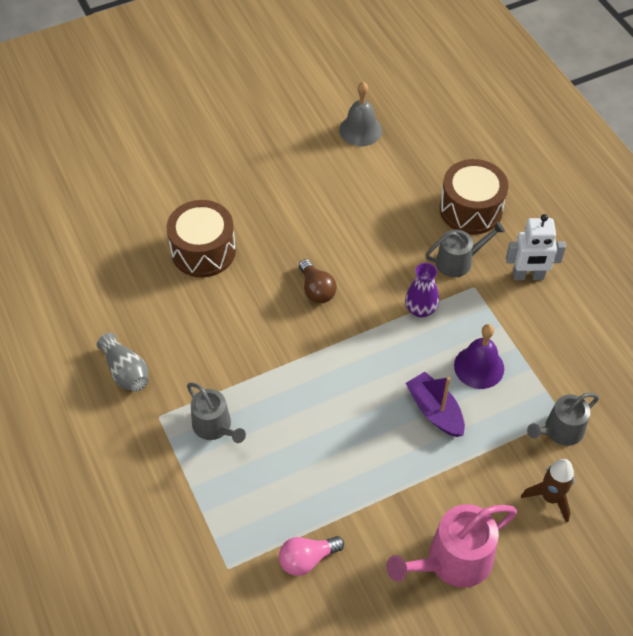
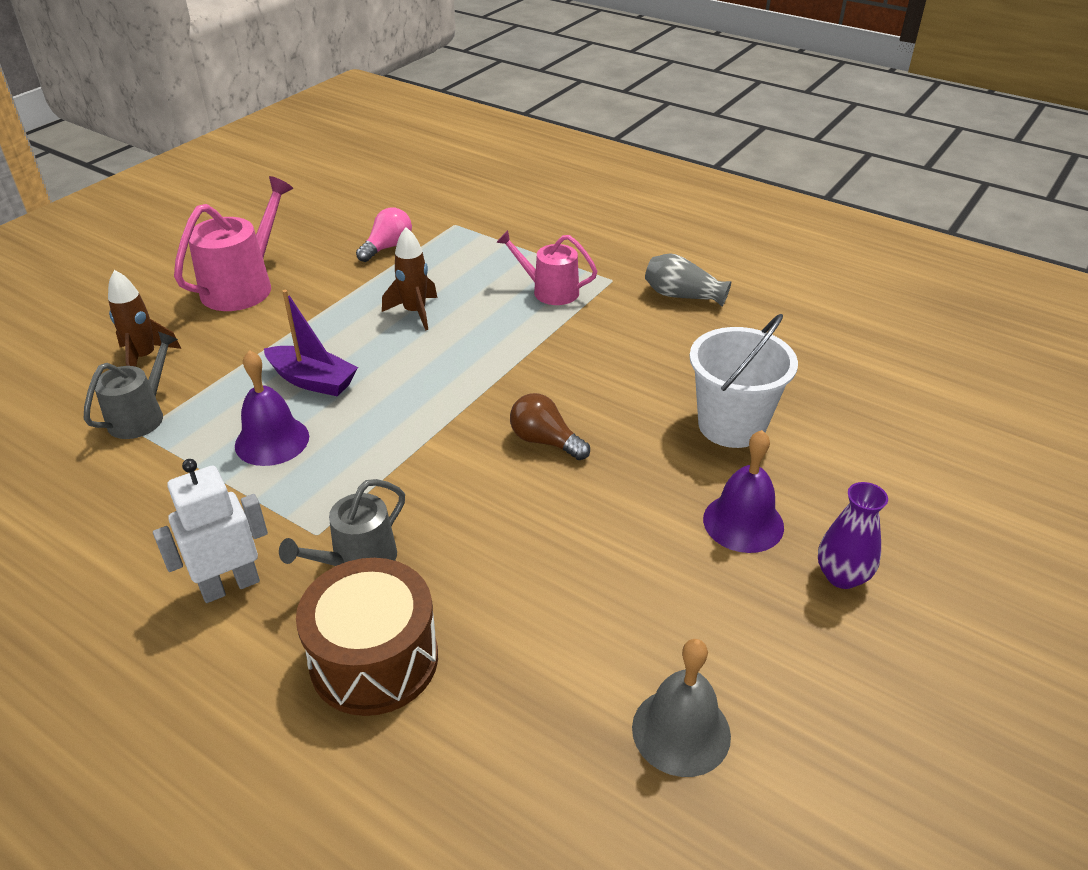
camera: 150 degrees right, 15 degrees down
brown drum [167,200,236,278] -> white bucket [689,314,798,448]
grey watering can [187,383,246,443] -> pink watering can [496,230,597,305]
purple vase [405,263,439,318] -> purple vase moved to [818,482,888,589]
none -> brown rocket [382,227,437,330]
none -> purple bell [703,430,784,553]

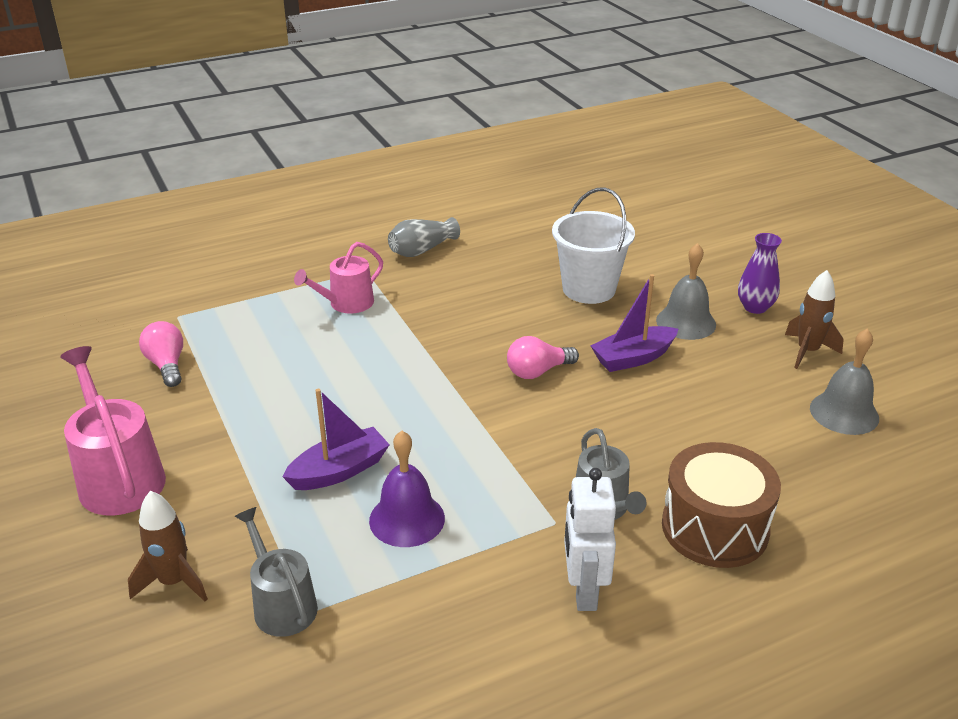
camera: 60 degrees left, 5 degrees down
brown rocket [382,227,437,330] -> brown rocket moved to [785,270,844,369]
brown light bulb [510,393,590,460] -> pink light bulb [507,336,579,379]
purple bell [703,430,784,553] -> grey bell [656,243,716,340]
none -> purple boat [590,274,678,372]

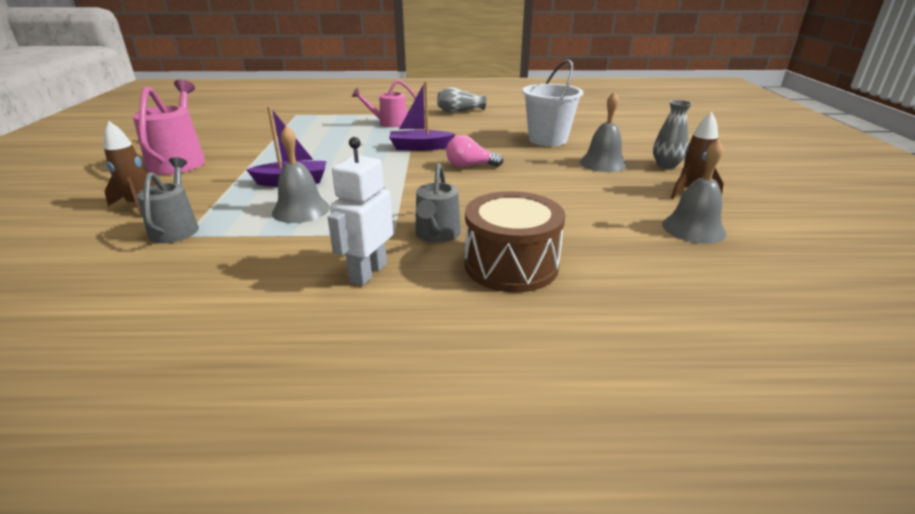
camera: 25 degrees right, 5 degrees down
pink light bulb [139,321,183,387] -> none
purple bell [369,431,445,547] -> grey bell [272,126,330,223]
purple boat [590,274,678,372] -> purple boat moved to [389,81,455,151]
purple vase [738,233,782,314] -> grey vase [653,100,692,169]

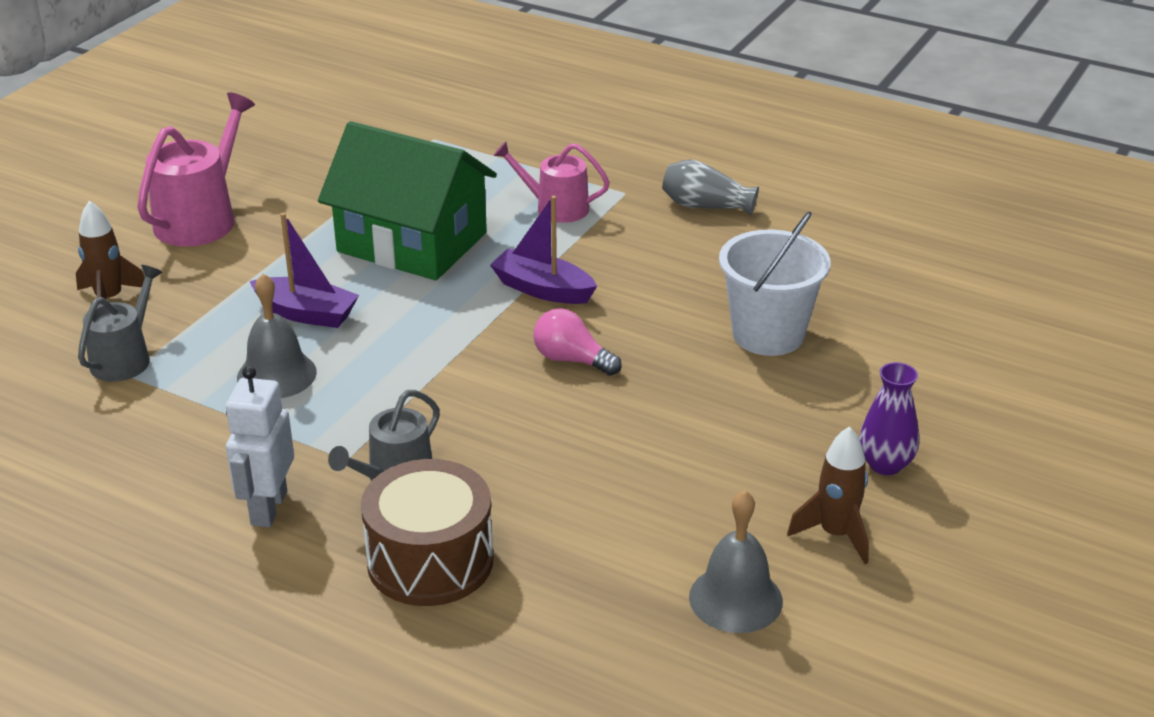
camera: 30 degrees right, 5 degrees up
white robot [328,137,393,286] -> white robot turned 45 degrees counterclockwise [226,366,294,527]
grey bell [580,91,627,172] -> none
grey vase [653,100,692,169] -> purple vase [859,362,919,475]
none -> green house [318,121,497,280]

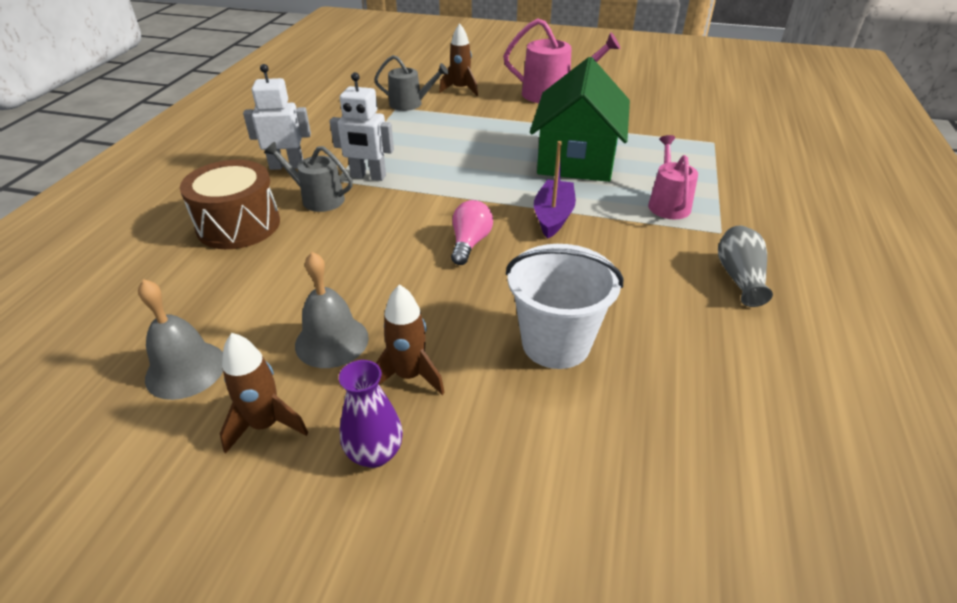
camera: 75 degrees right, 5 degrees up
grey bell [237,274,317,398] -> grey bell moved to [295,252,369,368]
purple boat [249,213,359,328] -> none
none -> white robot [329,72,394,181]
none -> brown rocket [376,284,445,395]

